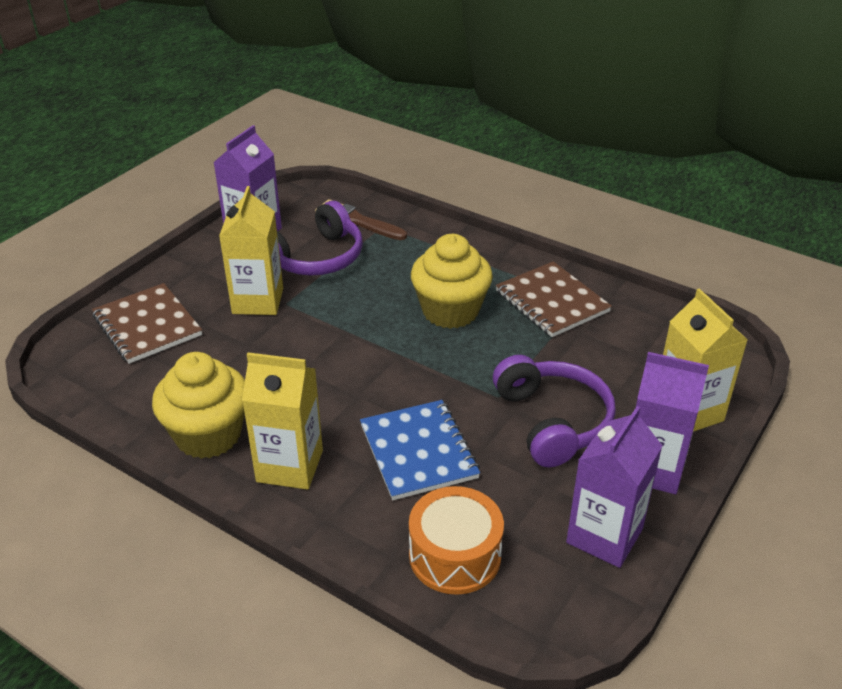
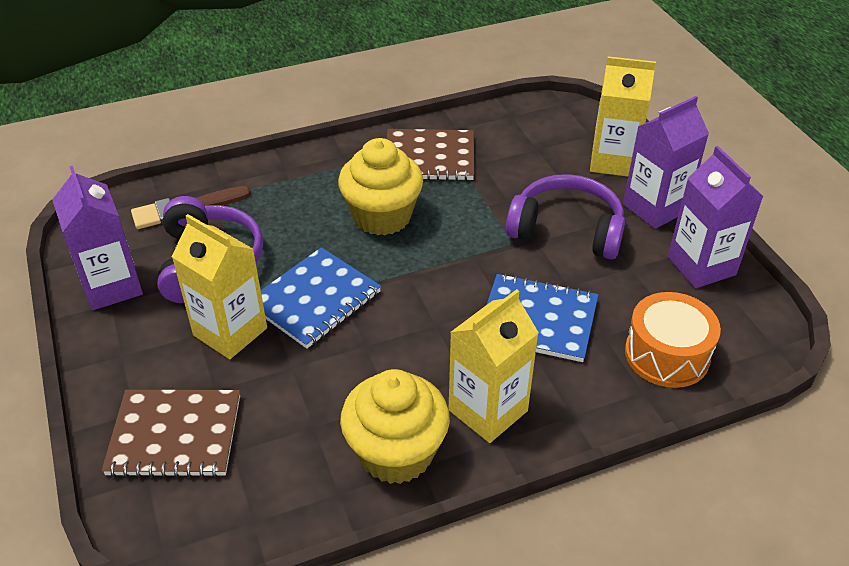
camera: 55 degrees left, 5 degrees up
none -> blue notebook [261,247,381,349]

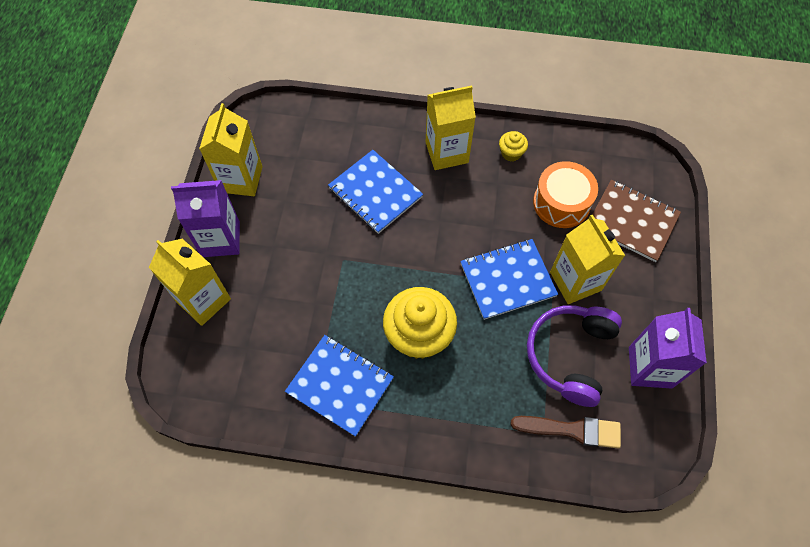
camera: 150 degrees left, 20 degrees up
yellow cupcake [340,369,450,484] -> yellow cupcake [499,131,528,162], size x0.46
brown notebook [387,129,474,181] -> blue notebook [285,335,394,437]
purple headphones [506,174,625,259] -> none
orange drum [625,292,721,388] -> orange drum moved to [533,161,598,228]
purple carton [668,146,764,288] -> yellow carton [199,103,263,196]

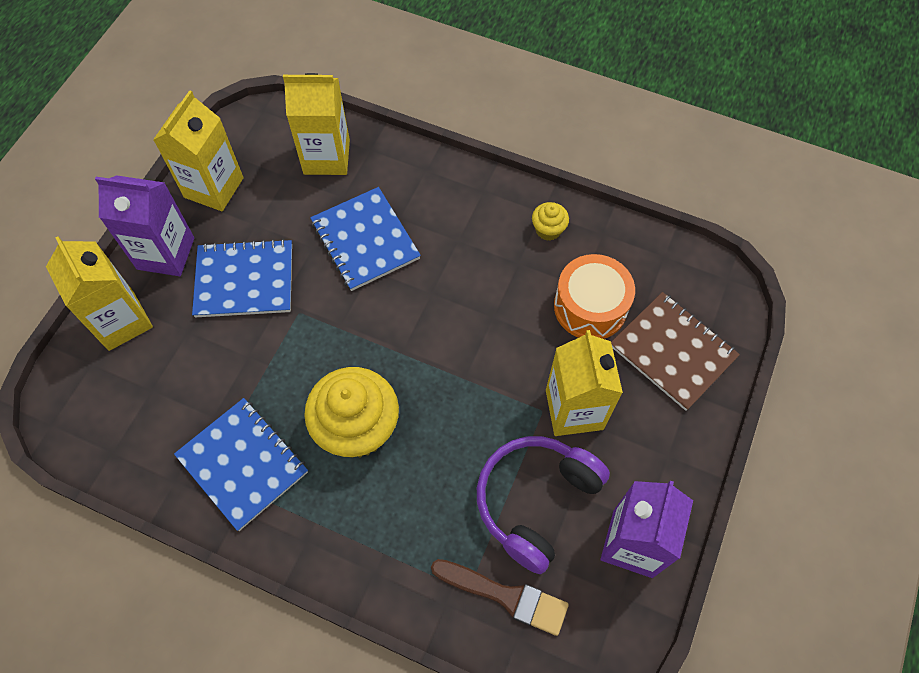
camera: 15 degrees right, 0 degrees up
yellow carton [426,86,476,170] -> yellow carton moved to [283,73,350,175]
blue notebook [460,239,558,320] -> blue notebook moved to [192,239,292,317]

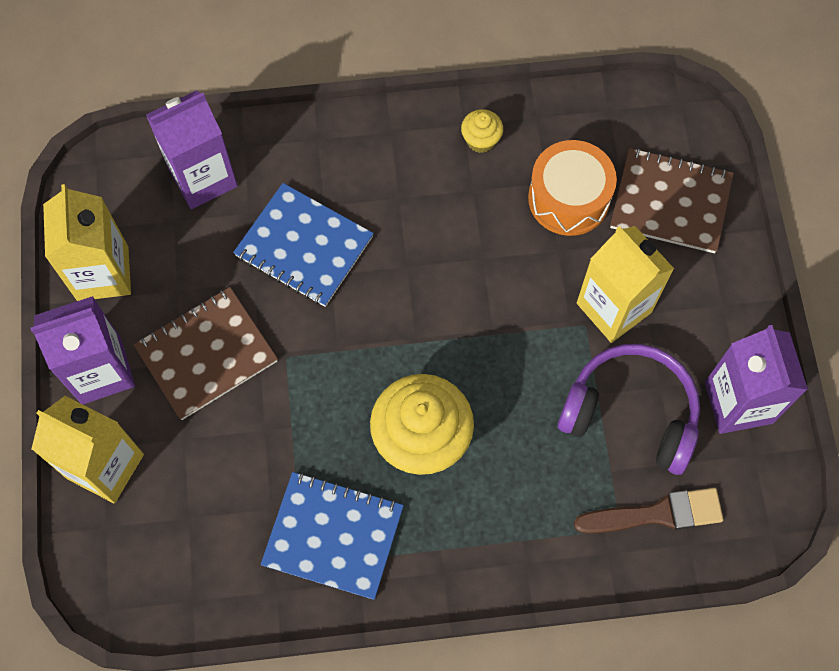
camera: 30 degrees left, 5 degrees up
blue notebook [192,239,292,317] -> brown notebook [134,287,278,420]
yellow carton [283,73,350,175] -> purple carton [146,90,238,209]
purple headphones [477,436,610,574] -> purple headphones turned 105 degrees clockwise [558,344,700,475]

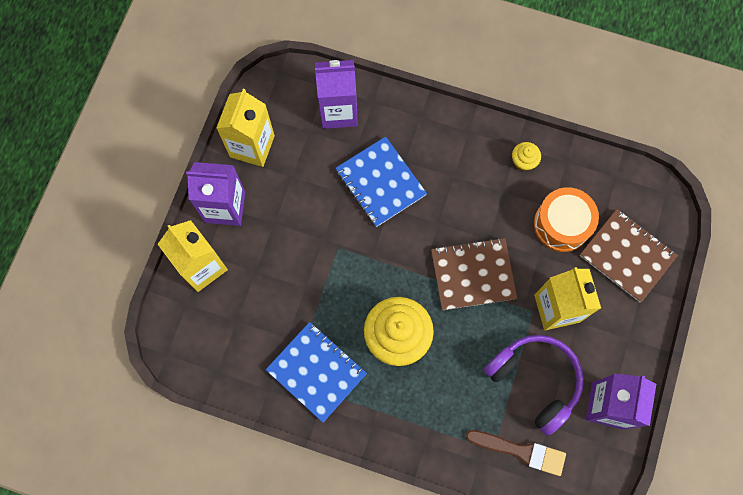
camera: 25 degrees right, 5 degrees up
brown notebook [134,287,278,420] -> brown notebook moved to [431,238,517,310]

